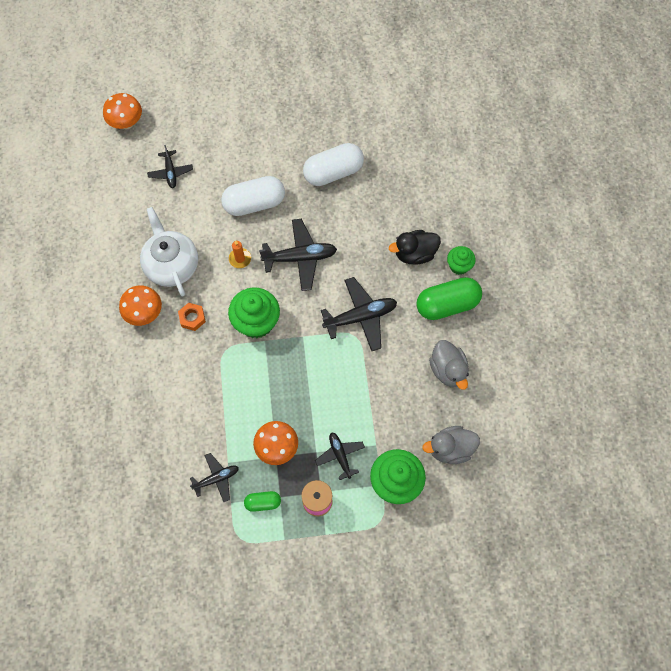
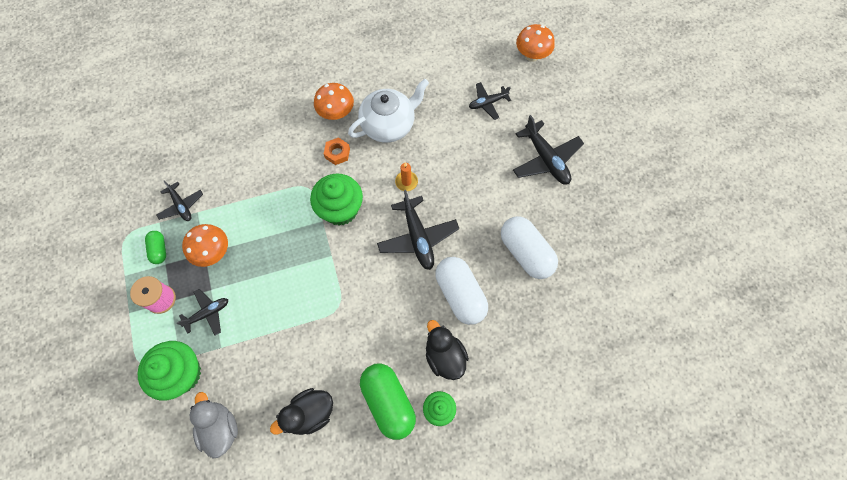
camera: 80 degrees right, 0 degrees up
white capsule [221,176,285,216] -> white capsule moved to [435,257,488,325]
black plane [321,277,397,351] -> black plane moved to [513,115,584,185]
grey duck [429,340,469,390] -> black duck [270,388,333,435]

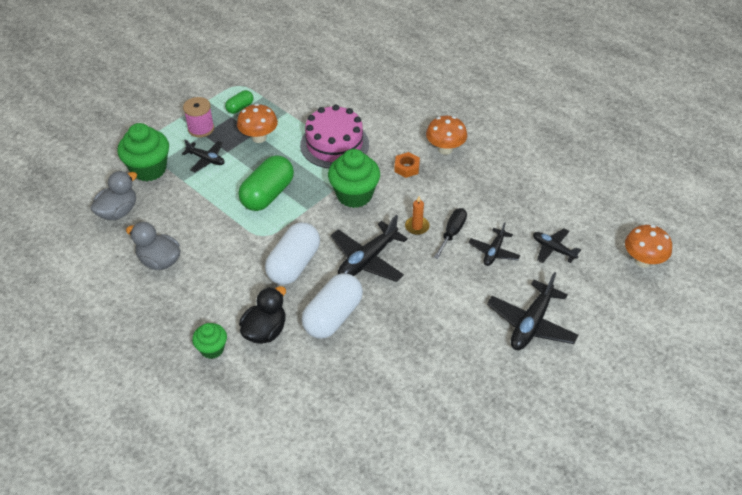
camera: 60 degrees right, 20 degrees down
black plane [156,180,203,221] -> black plane moved to [469,222,520,266]
black duck [270,388,333,435] -> grey duck [126,222,180,270]
white teapot [348,79,429,143] -> none
green capsule [360,363,416,440] -> green capsule moved to [238,155,294,211]
white capsule [501,216,558,279] -> white capsule moved to [265,222,320,285]
none -> pink cake [300,105,369,168]
none -> black screwdriver [434,208,467,259]

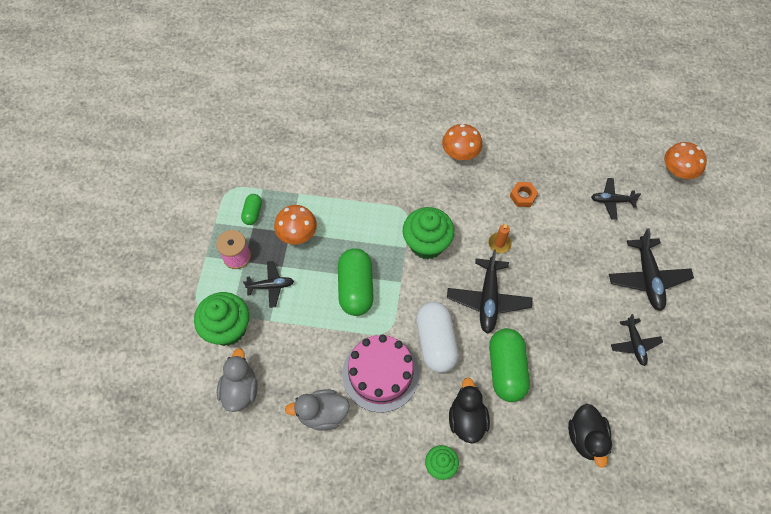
camera: 35 degrees left, 15 degrees up
pink cake [300,105,369,168] -> pink cake moved to [342,335,420,413]
white capsule [301,273,363,339] -> green capsule [489,328,530,402]
orange nut [394,152,420,178] -> orange nut moved to [510,182,538,207]
black screwdriver [434,208,467,259] -> none
black plane [469,222,520,266] -> black plane moved to [611,314,663,366]
none -> black duck [568,404,612,468]

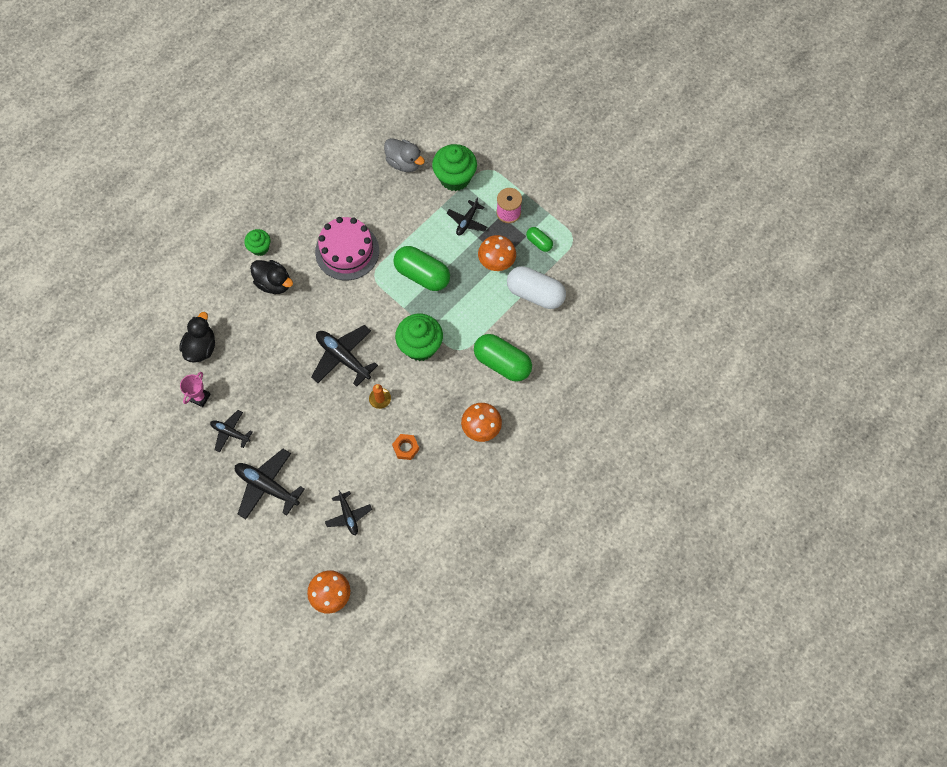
camera: 125 degrees right, 5 degrees up
grey duck [285,389,350,431] -> none
white capsule [416,302,459,373] -> white capsule moved to [507,266,566,309]
green capsule [489,328,530,402] -> green capsule moved to [474,334,532,382]
black duck [568,404,612,468] -> black duck turned 75 degrees clockwise [179,312,215,363]
black plane [591,178,641,220] -> black plane turned 120 degrees clockwise [325,490,372,535]
none -> pink trophy [180,372,211,407]

